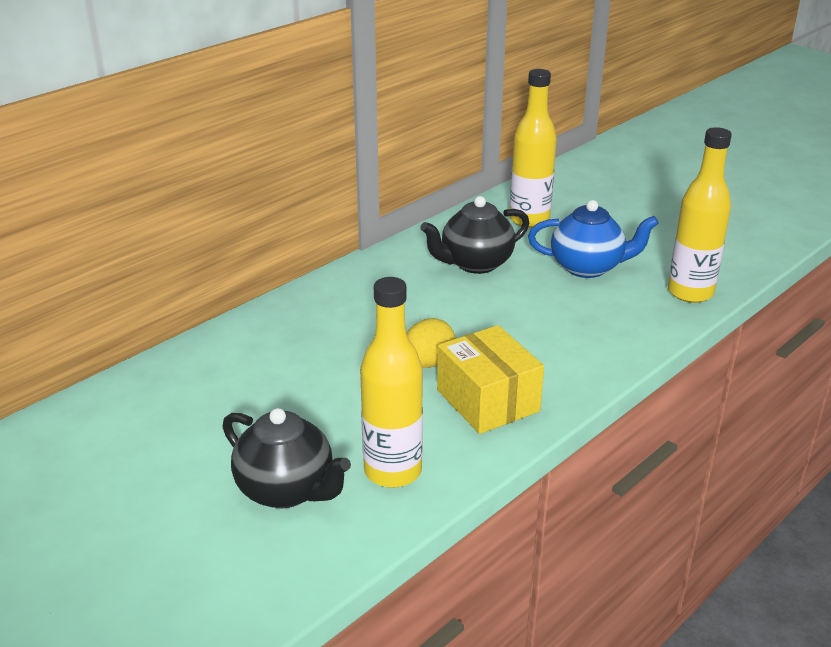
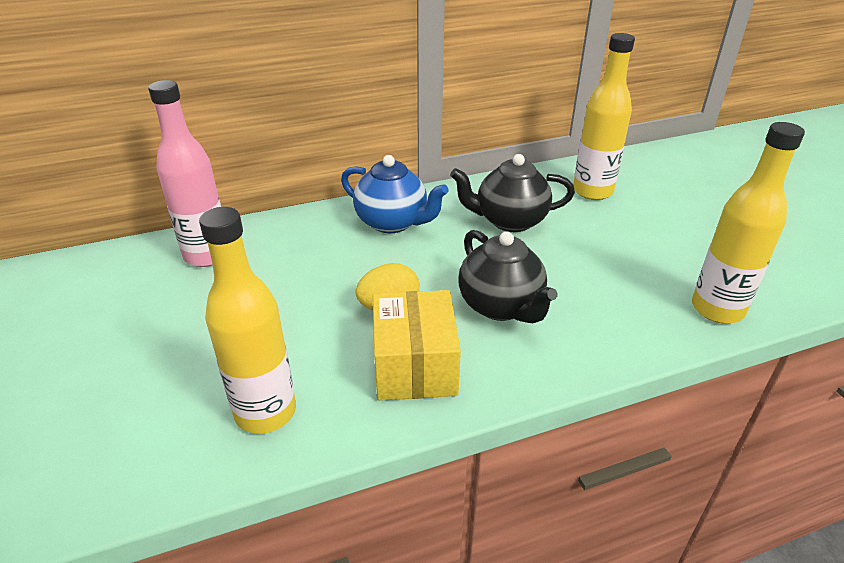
camera: 25 degrees right, 5 degrees up
black teapot [223,408,351,508] -> black teapot moved to [458,230,558,323]
blue teapot [528,200,659,278] -> blue teapot moved to [341,155,449,233]
none -> pink bottle [148,80,221,267]

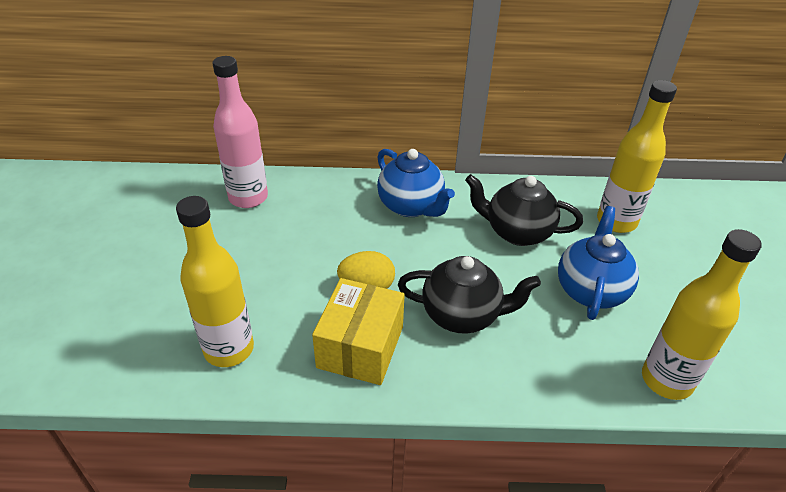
camera: 20 degrees right, 5 degrees up
black teapot [458,230,558,323] -> black teapot turned 75 degrees counterclockwise [398,256,541,334]
none -> blue teapot [558,206,639,320]

